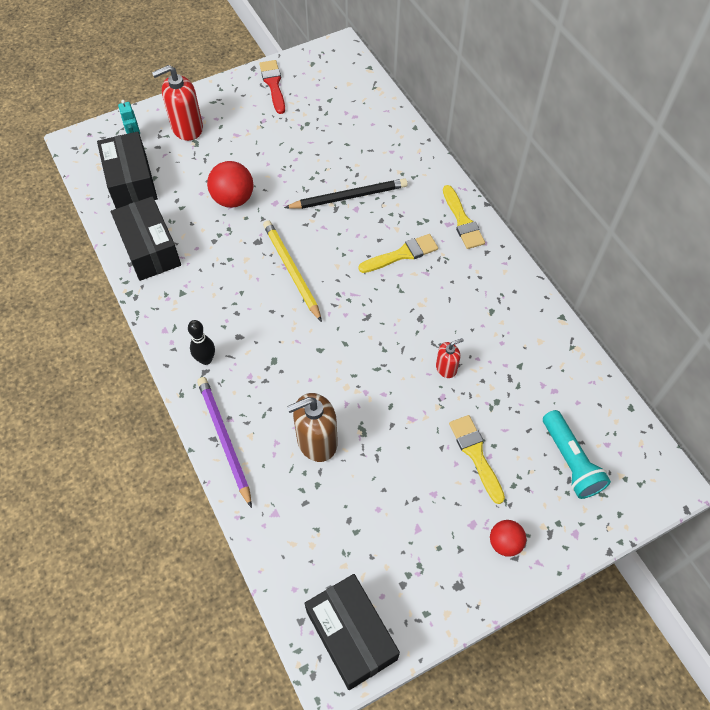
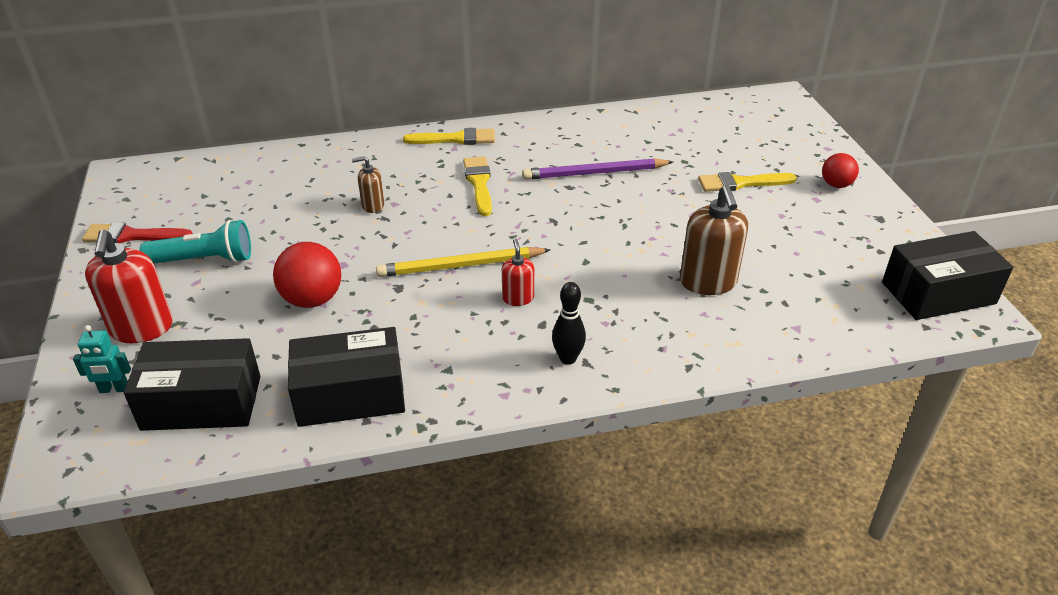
camera: 75 degrees left, 20 degrees down
purple pencil [197,377,252,508] -> purple pencil moved to [522,158,673,180]
black pencil [284,178,408,209] -> brown soap dispenser [352,156,384,213]
red soap dispenser [436,338,464,378] -> red soap dispenser moved to [502,239,534,306]
turquoise flashlight [543,410,611,499] -> turquoise flashlight moved to [139,220,251,264]

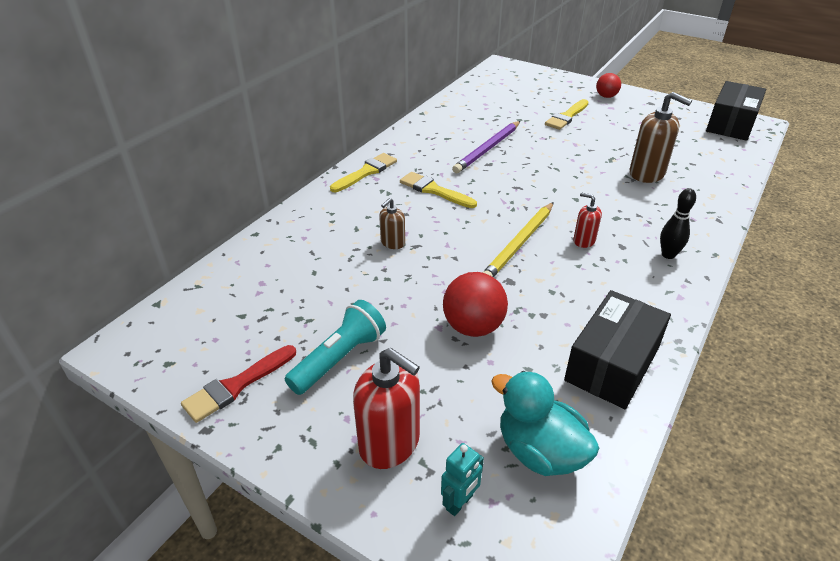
camera: 45 degrees left, 0 degrees up
black box [124,338,261,431] -> turquoise duck [491,371,599,476]

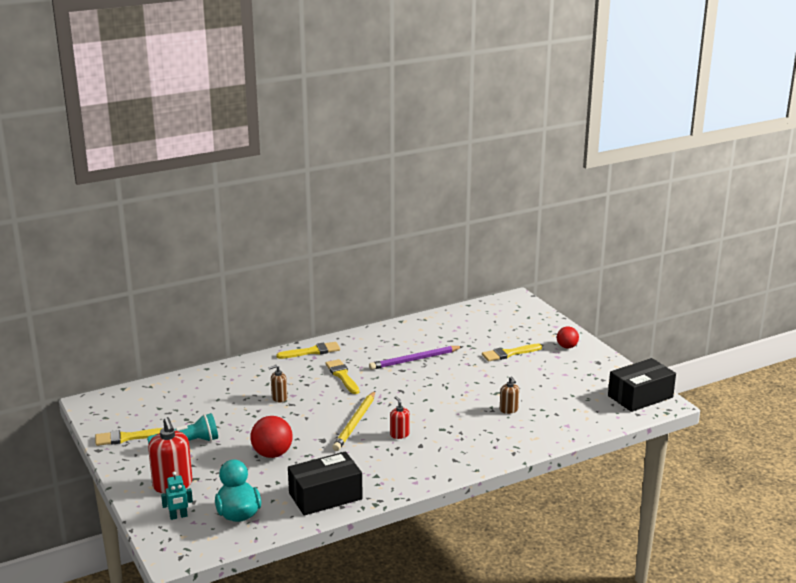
camera: 30 degrees right, 15 degrees down
red brush [181,345,296,423] -> yellow brush [95,428,162,446]
yellow pencil [483,202,554,278] -> yellow pencil turned 45 degrees counterclockwise [332,391,375,451]
brown soap dispenser [630,92,692,183] -> brown soap dispenser [500,376,519,414], size x0.54
black bowling pin [660,188,696,259] -> none

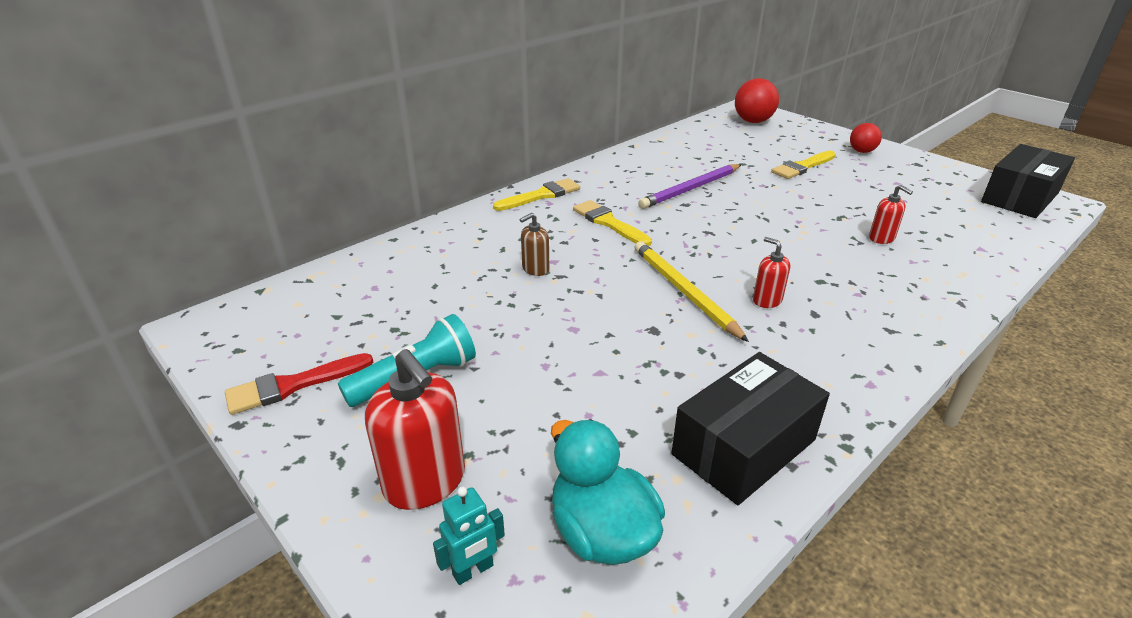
camera: 15 degrees left, 10 degrees up
yellow brush [95,428,162,446] -> red brush [225,353,373,415]
red ball [250,416,293,458] -> red ball moved to [735,78,779,123]
yellow pencil [332,391,375,451] -> yellow pencil turned 150 degrees clockwise [635,241,749,342]
brown soap dispenser [500,376,519,414] -> red soap dispenser [869,185,913,244]

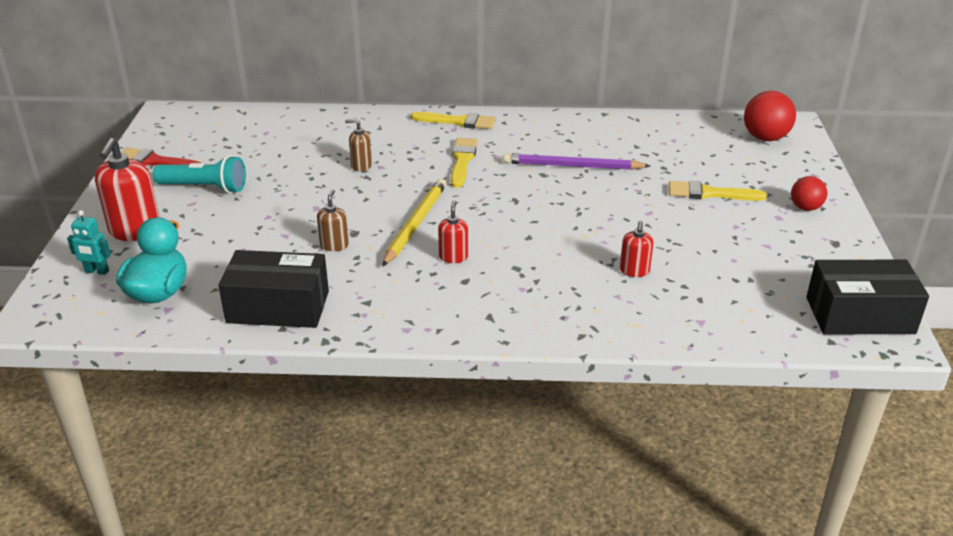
camera: 45 degrees right, 0 degrees up
none -> brown soap dispenser [317,189,349,251]

